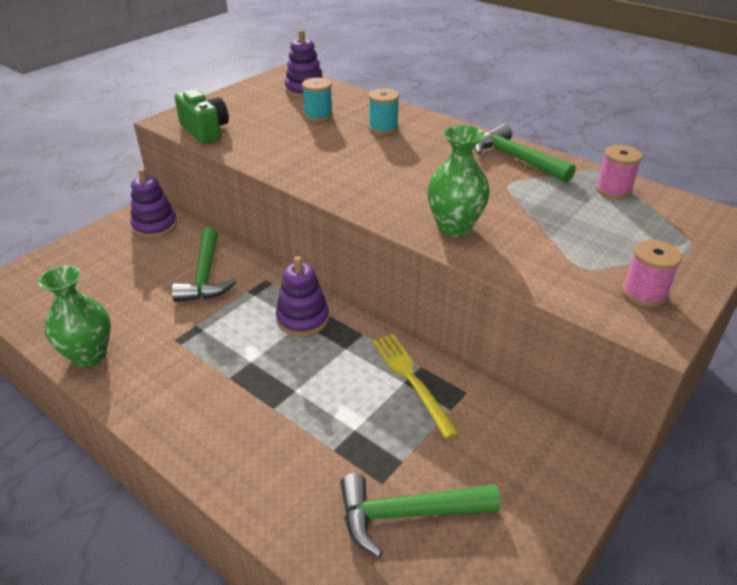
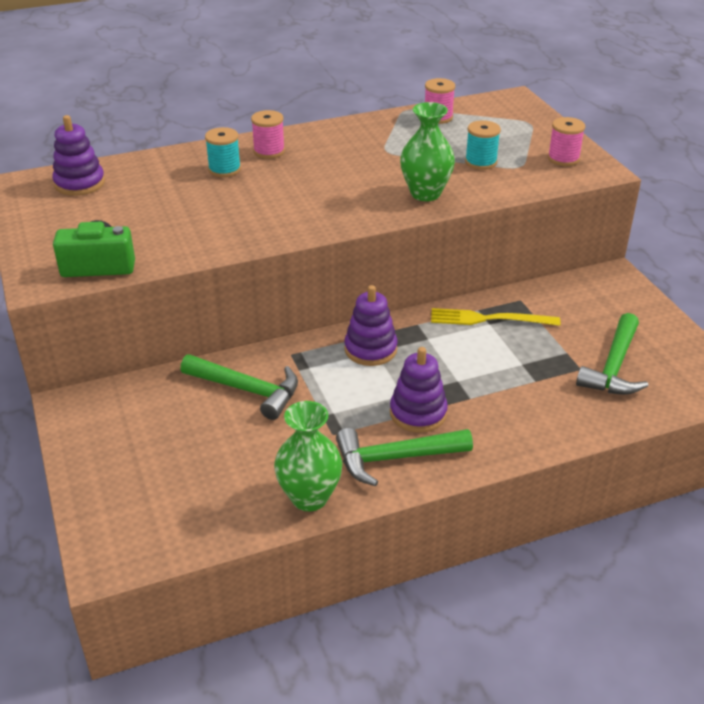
camera: 60 degrees left, 0 degrees up
purple stacking toy [130,169,177,238] -> purple stacking toy moved to [390,347,448,433]
turquoise spool [302,78,333,122] -> turquoise spool moved to [465,120,501,170]
green hammer [474,124,576,183] -> green hammer moved to [336,428,473,486]
none -> pink spool [251,110,285,159]

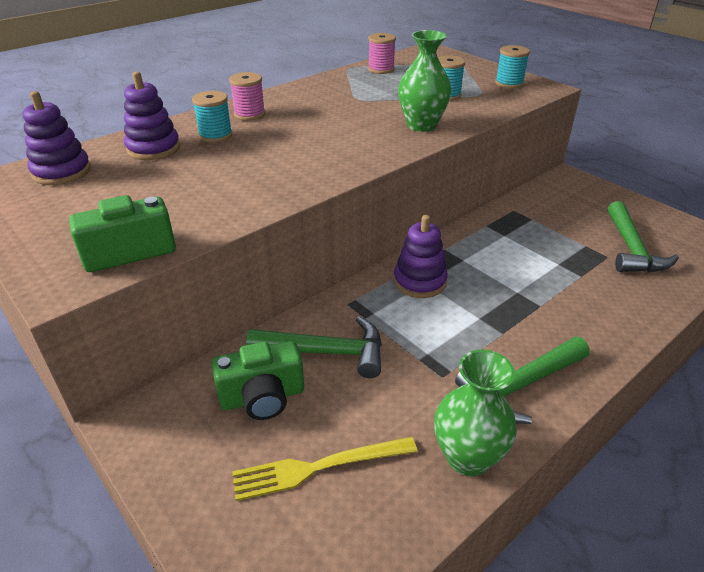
camera: 20 degrees left, 0 degrees up
purple stacking toy [390,347,448,433] -> purple stacking toy moved to [124,71,180,160]
yellow fork [431,308,560,326] -> yellow fork moved to [232,437,417,501]
pink spool [548,117,585,166] -> turquoise spool [495,45,530,89]
none -> green camera [212,341,304,420]

